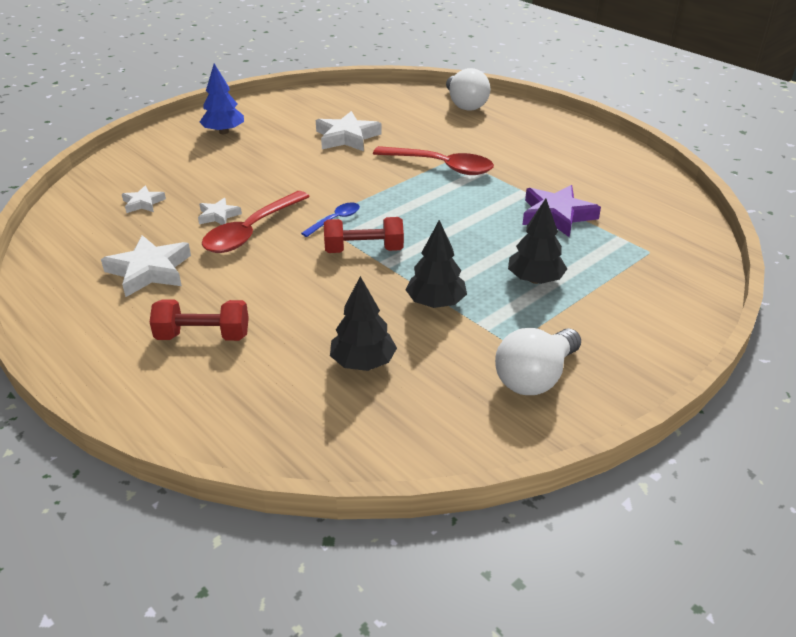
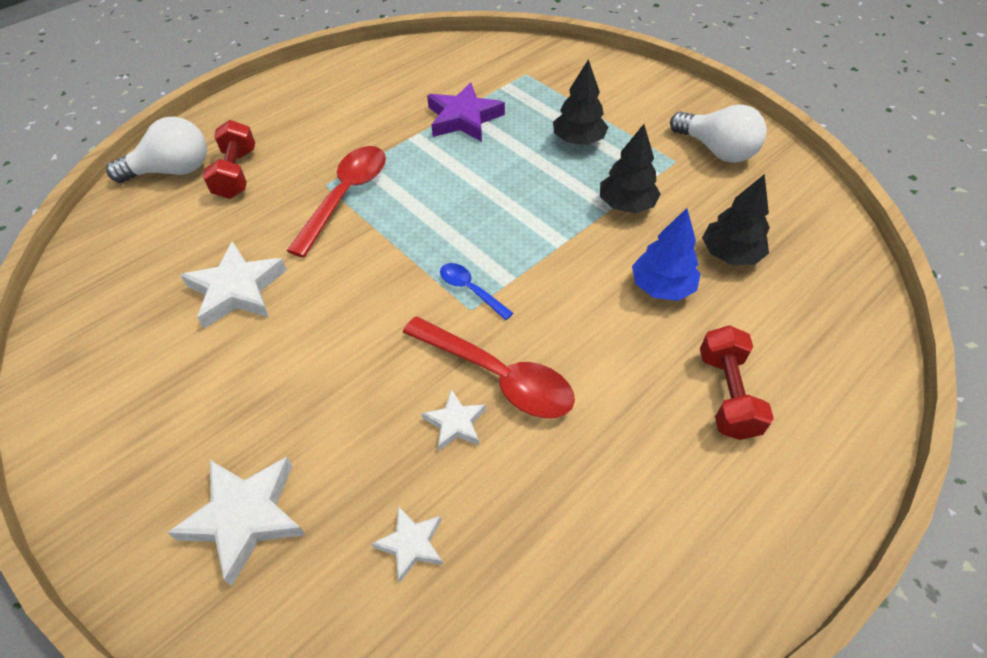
camera: 90 degrees left, 15 degrees up
white star [101,235,191,297] -> white star moved to [167,457,306,586]
blue tree [200,64,244,134] -> blue tree moved to [632,208,701,301]
red dumbbell [324,217,404,253] -> red dumbbell moved to [203,120,255,199]

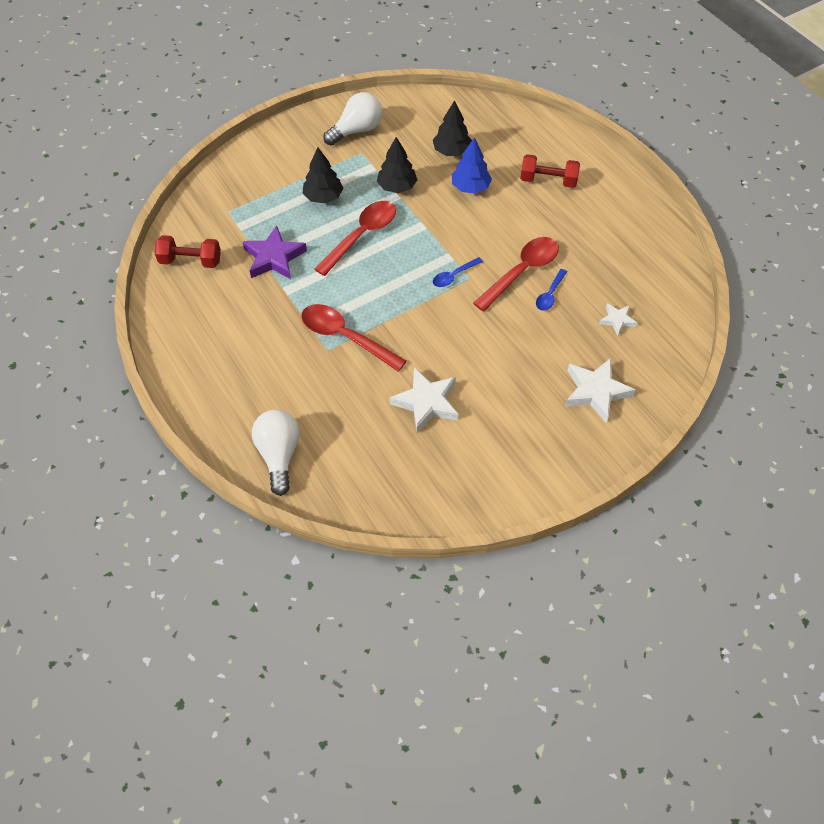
camera: 80 degrees left, 5 degrees up
red dumbbell [203,120,255,199] -> red dumbbell moved to [155,235,221,268]
white star [422,389,486,451] -> blue spoon [536,269,567,311]
none -> red spoon [314,201,396,276]

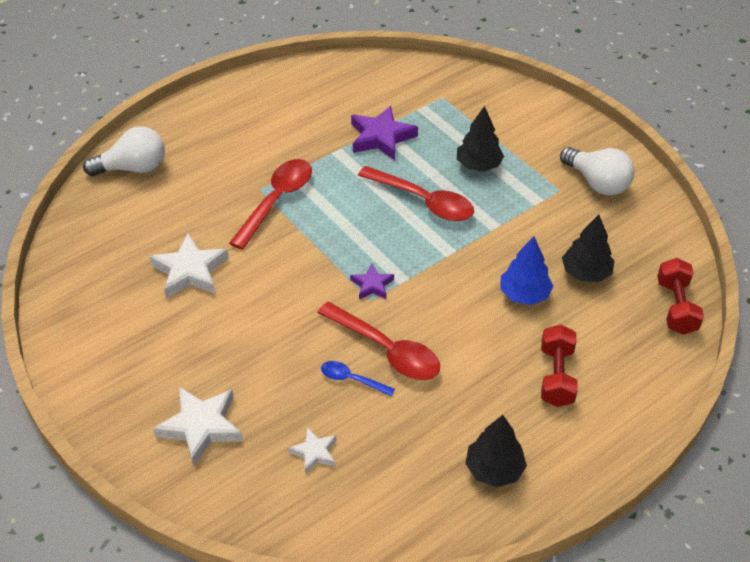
camera: 85 degrees right, 10 degrees down
red dumbbell [155,235,221,268] -> red dumbbell moved to [657,258,704,335]
black tree [377,137,417,193] -> black tree moved to [465,415,527,487]
blue spoon [433,257,483,287] -> purple star [350,264,394,300]

